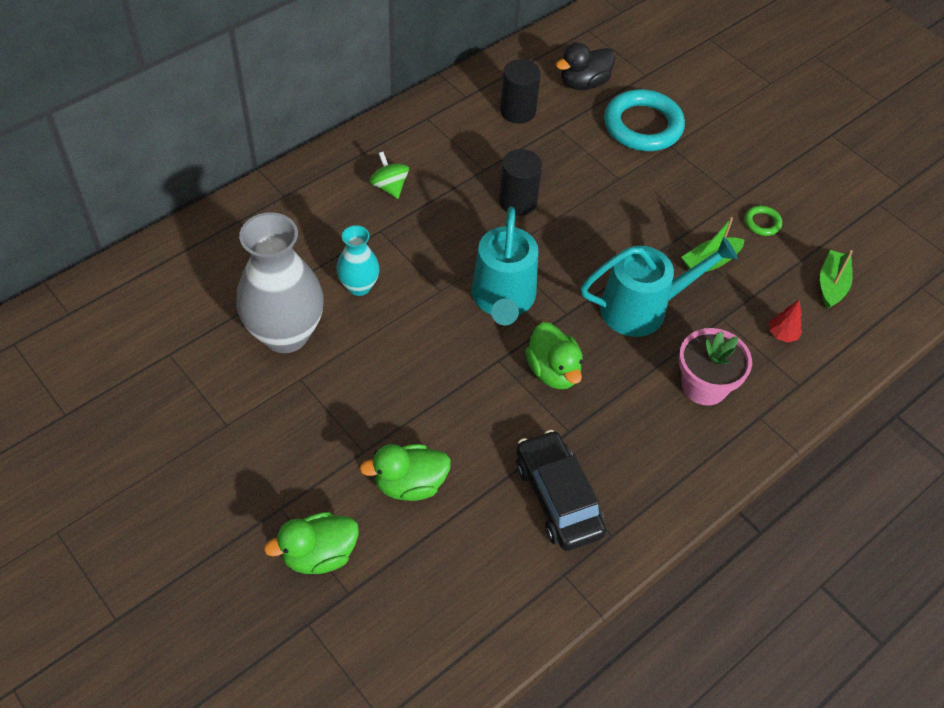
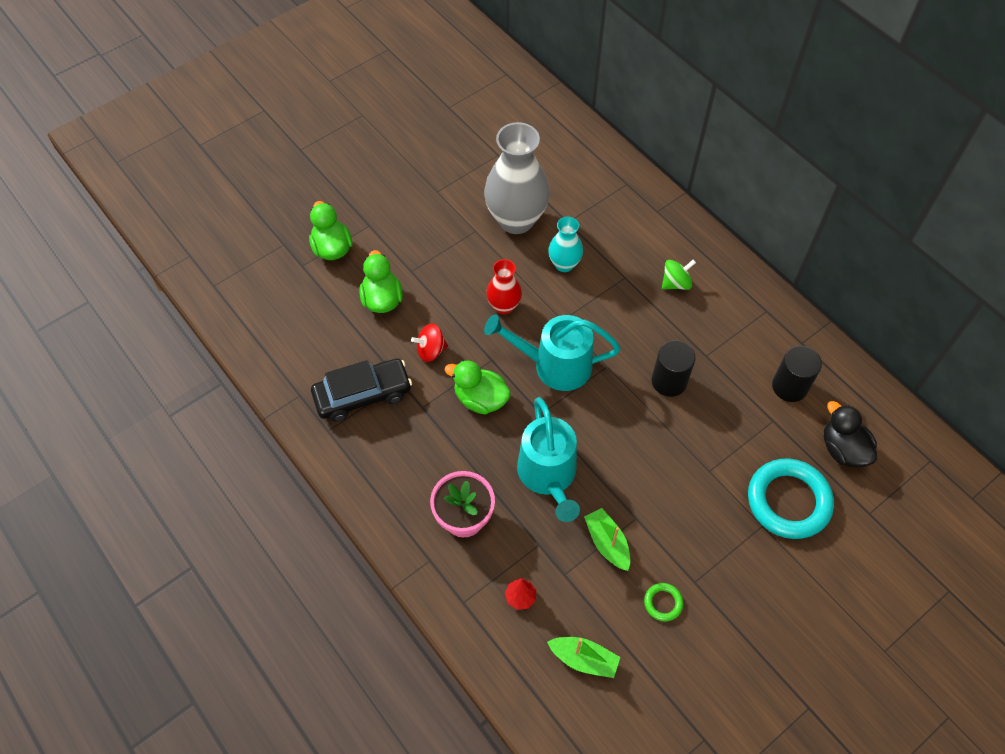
camera: 95 degrees right, 5 degrees up
green duck [525,322,583,390] -> green duck turned 45 degrees clockwise [445,360,511,415]
none -> red spinning top [411,324,448,362]
none -> red vase [486,259,522,314]

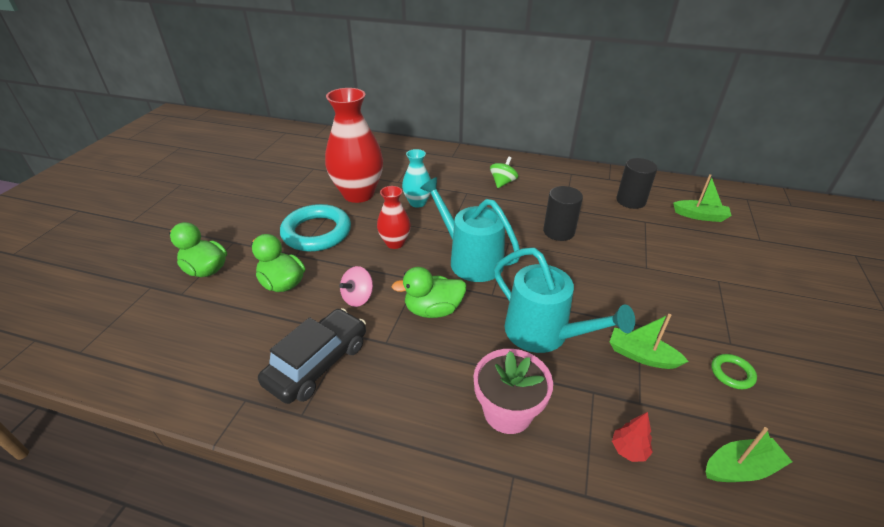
camera: 35 degrees left, 20 degrees down
red spinning top [411,324,448,362] -> pink spinning top [339,266,373,307]
grey vase [484,122,550,234] -> red vase [325,88,383,203]
turquoise watering can [484,314,621,391] -> turquoise watering can turned 75 degrees clockwise [420,177,520,282]
turquoise ring [748,458,834,539] -> turquoise ring moved to [280,204,351,252]
black duck [824,401,877,468] -> green boat [673,174,732,222]

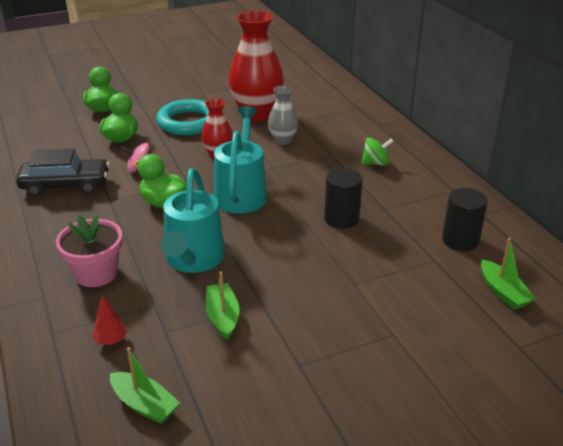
camera: 50 degrees right, 5 degrees down
turquoise vase [402,149,431,207] -> grey vase [268,85,298,145]
green ring [711,354,757,389] -> none

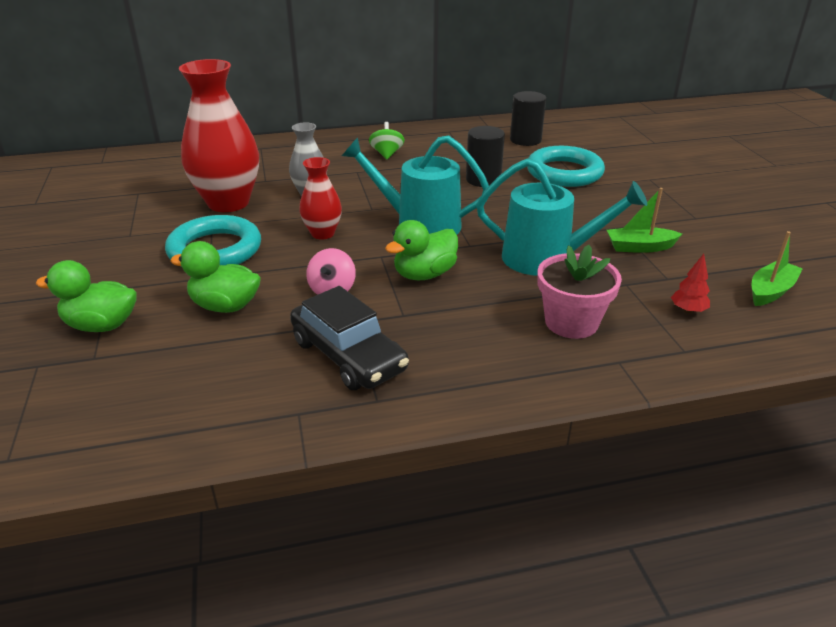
camera: 80 degrees left, 0 degrees up
black car [16,149,110,196] -> black car turned 135 degrees clockwise [290,286,409,390]
green boat [481,238,536,310] -> none
none -> turquoise ring [527,146,605,187]

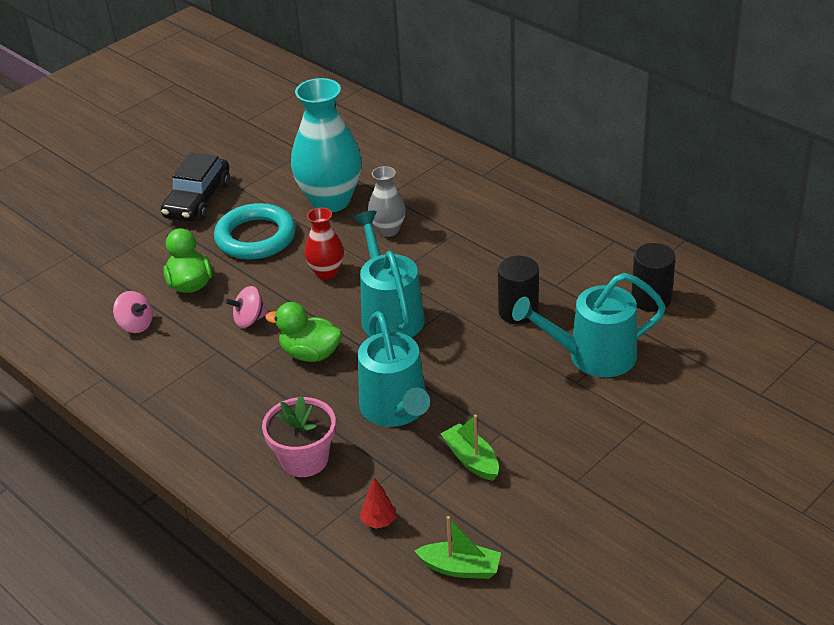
camera: 60 degrees right, 5 degrees up
green duck [36,260,137,332] -> none
red vase [179,59,259,212] -> turquoise vase [291,78,362,212]
black car [290,286,409,390] -> black car moved to [161,152,230,222]
green spinning top [369,122,405,160] -> none
turquoise ring [527,146,605,187] -> turquoise watering can [512,273,666,377]
none -> pink spinning top [113,291,153,333]

